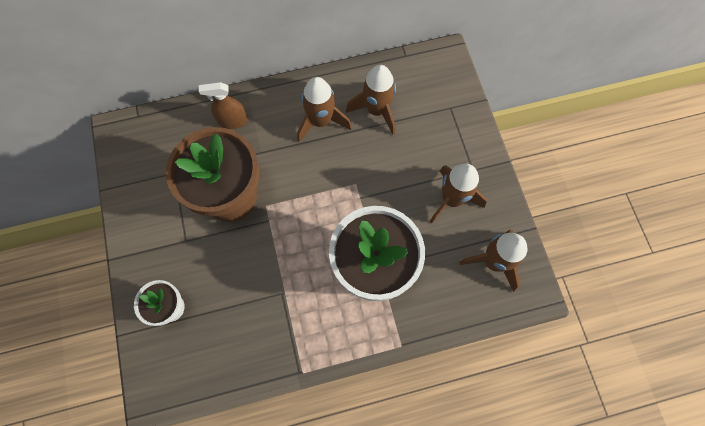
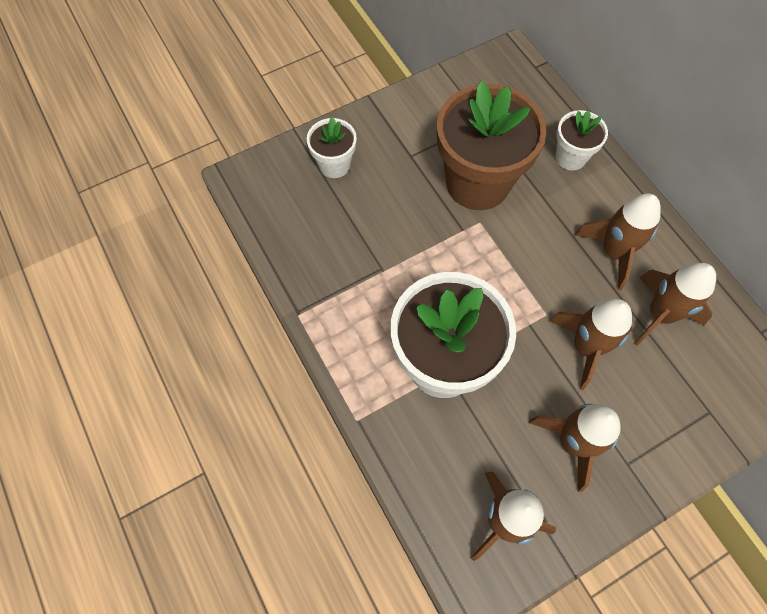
camera: 75 degrees right, 5 degrees down
brown spray bottle [199,82,248,129] -> white flower pot [555,110,608,171]
none -> brown rocket [549,299,632,390]

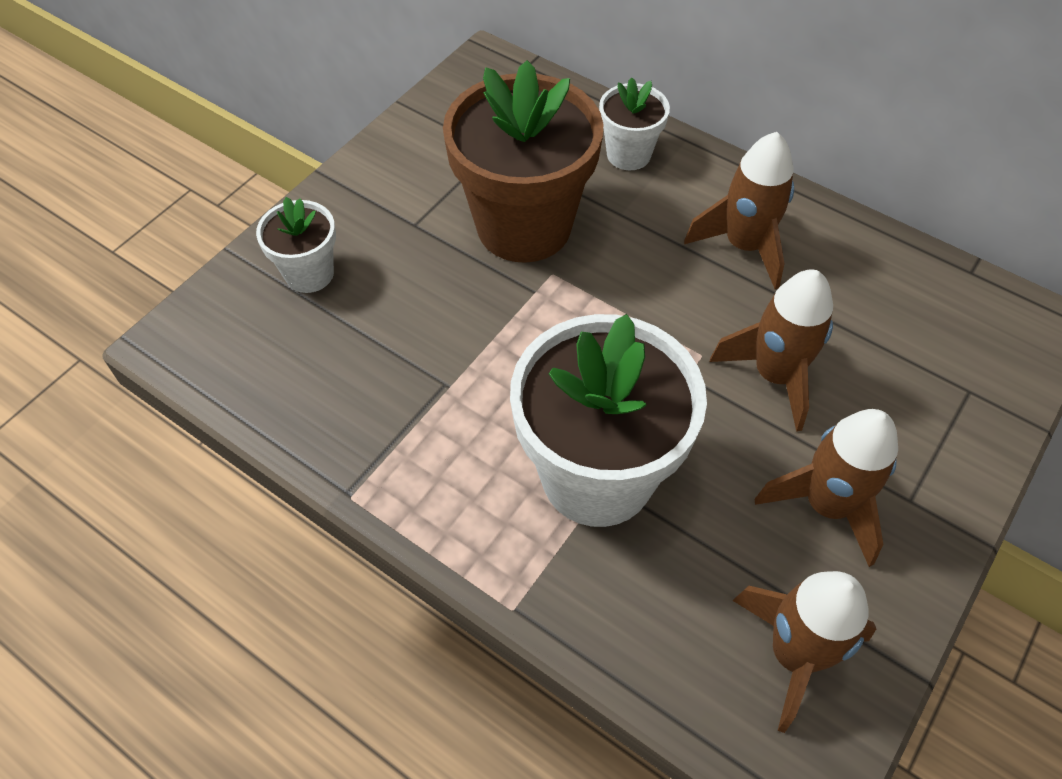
camera: 25 degrees left, 10 degrees down
brown rocket [634,263,716,346] -> none

